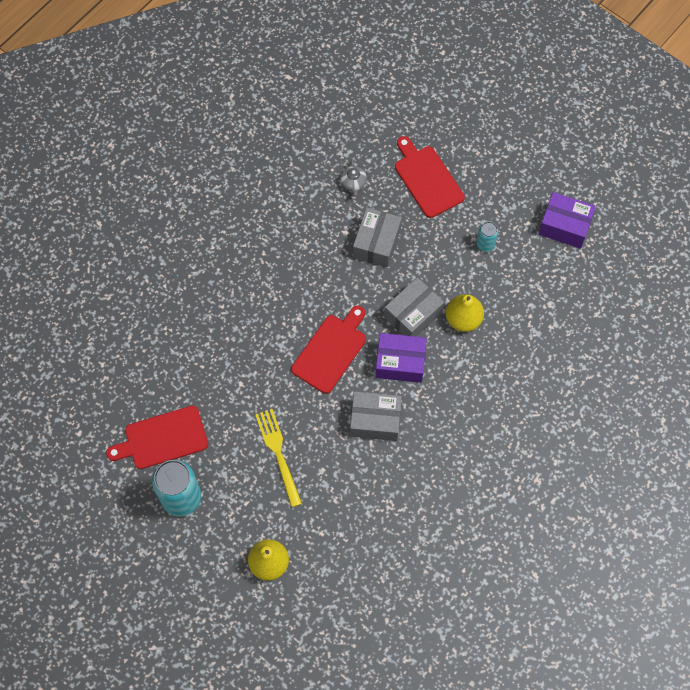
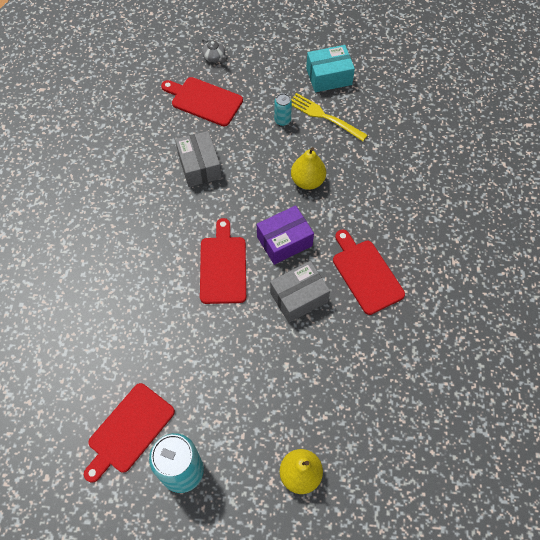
camera: 35 degrees left, 5 degrees down
yellow fork [255,409,302,507] -> yellow fork moved to [291,93,368,141]
grey teapot [340,159,367,197] -> grey teapot moved to [202,38,226,63]
grey box [384,277,444,337] -> none
purple box [538,192,596,249] -> turquoise box [306,45,355,92]
none -> red cutting board [333,230,405,315]

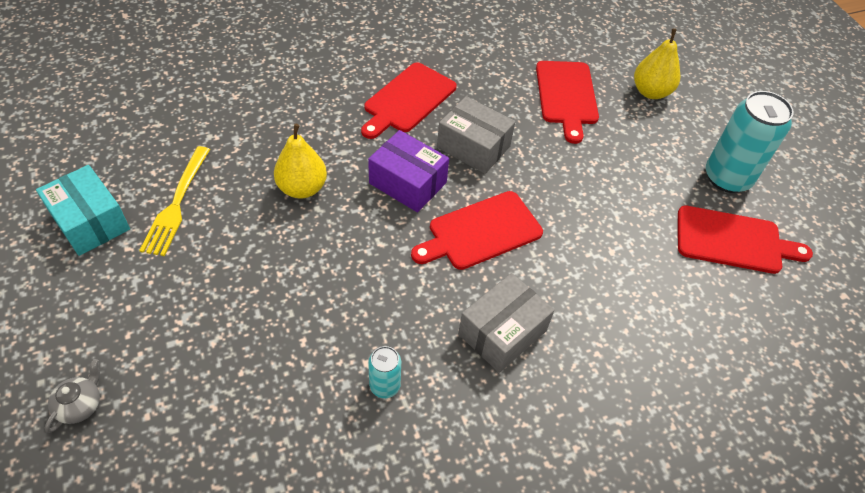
camera: 120 degrees left, 10 degrees down
red cutting board [161,77,243,126] -> red cutting board moved to [536,61,599,144]
grey box [175,131,222,187] -> grey box moved to [458,273,554,373]
turquoise can [274,93,292,126] -> turquoise can moved to [368,346,401,398]

